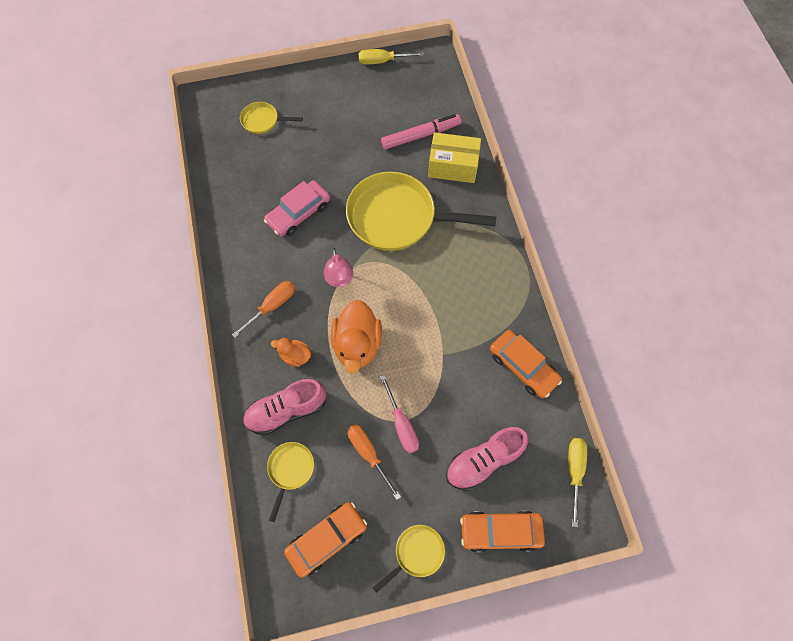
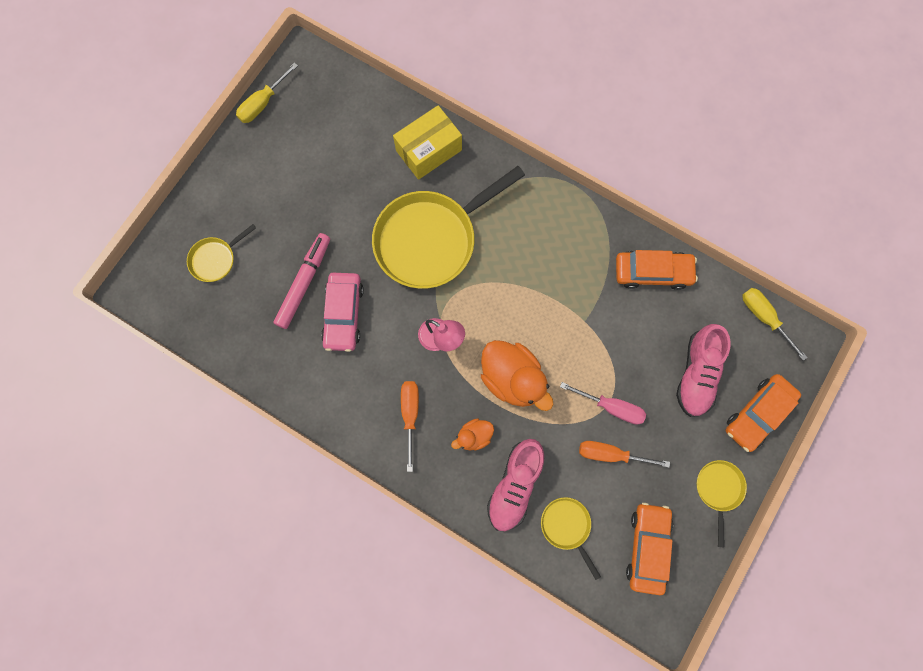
camera: 45 degrees left, 10 degrees up
pink marker [381,114,461,149] -> pink marker moved to [273,233,330,329]

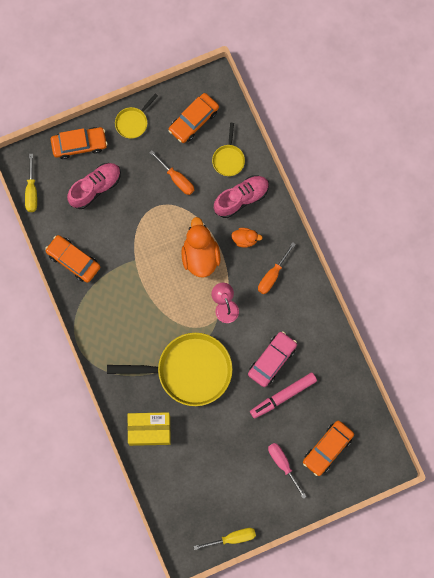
camera: 145 degrees left, 0 degrees up
yellow pan [187,224,256,282] -> orange car [303,420,354,476]
pink screwdriver [560,382,646,425] -> pink screwdriver moved to [268,443,307,499]

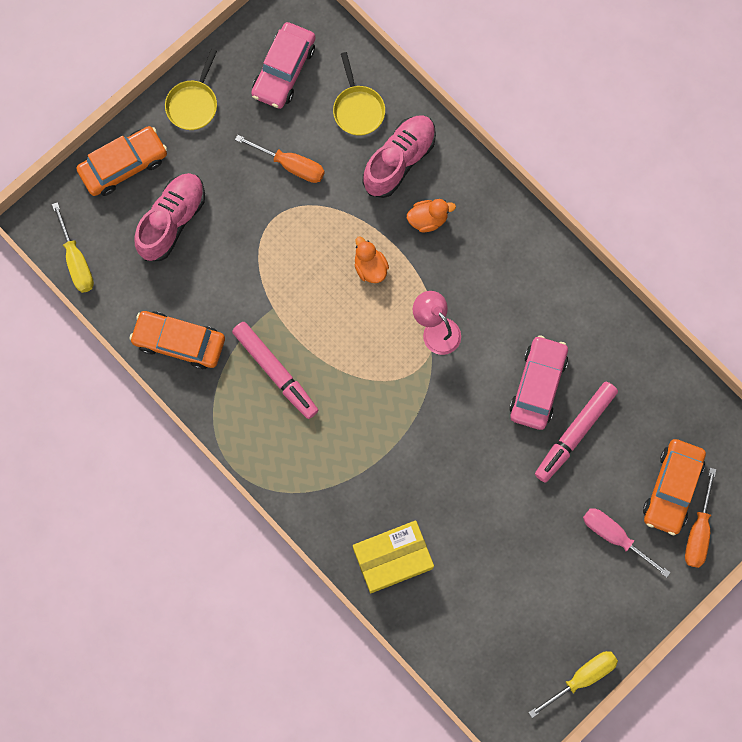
camera: 20 degrees left, 0 degrees up
yellow pan [107,333,232,406] -> none
orange car [169,93,219,143] -> pink car [251,22,315,109]
orange duck [181,217,221,277] -> orange duck [355,236,389,283], size x0.52
orange screwdriver [258,242,296,294] -> orange screwdriver moved to [685,468,716,568]
none -> pink marker [232,322,318,419]

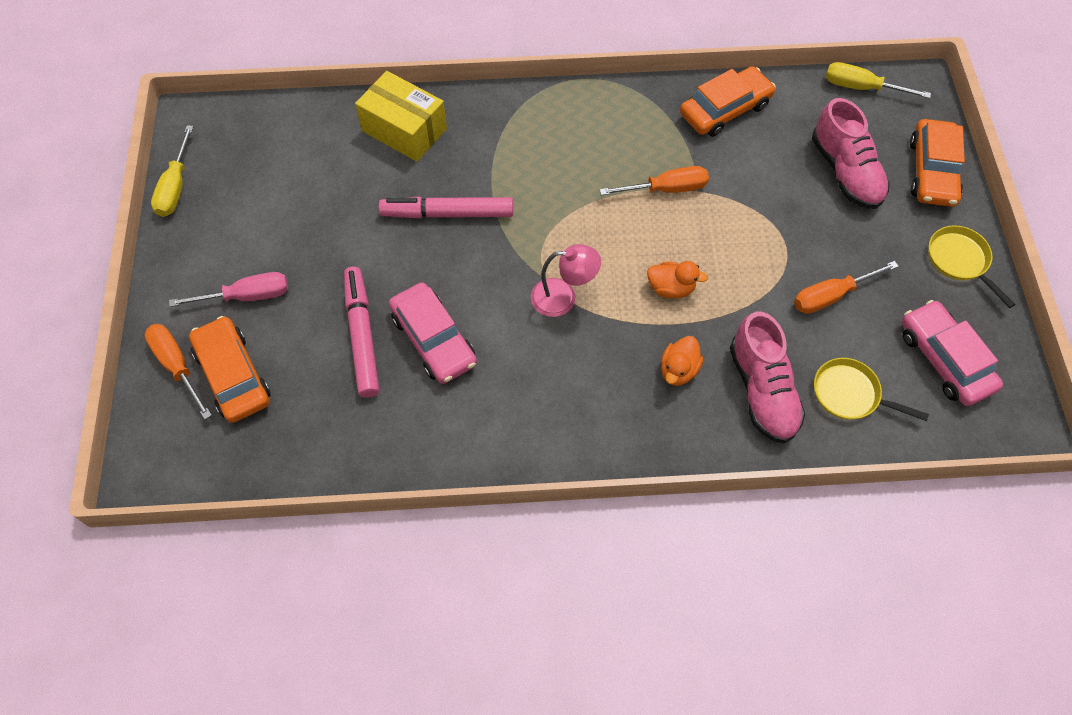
camera: 130 degrees right, 15 degrees down
pink marker [232,322,318,419] -> pink marker moved to [379,197,513,219]
yellow box [353,520,434,593] -> yellow box turned 75 degrees counterclockwise [355,71,447,162]
none -> orange screwdriver [600,166,709,195]

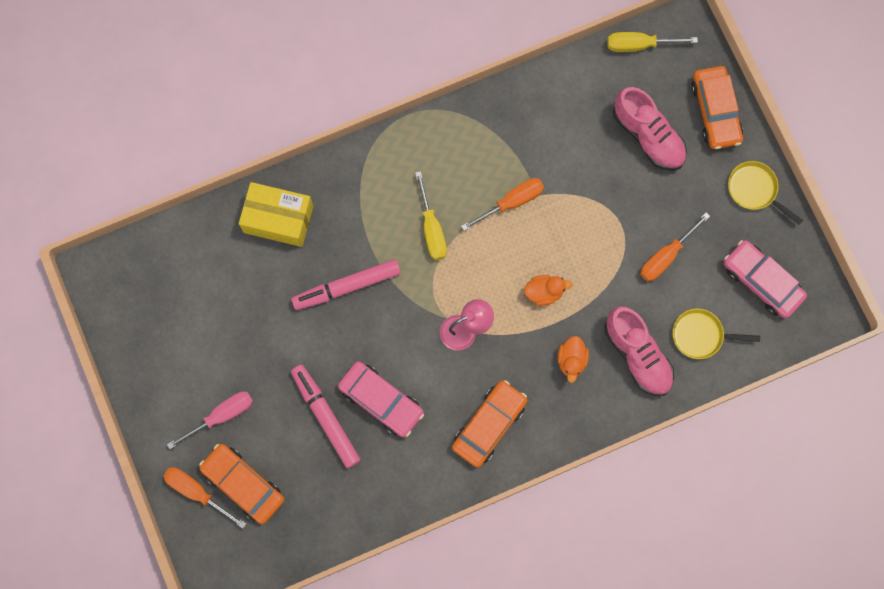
camera: 20 degrees left, 15 degrees up
yellow screwdriver [151,125,194,217] -> yellow screwdriver moved to [415,171,447,260]
orange car [680,66,776,137] -> orange car moved to [452,380,527,467]

